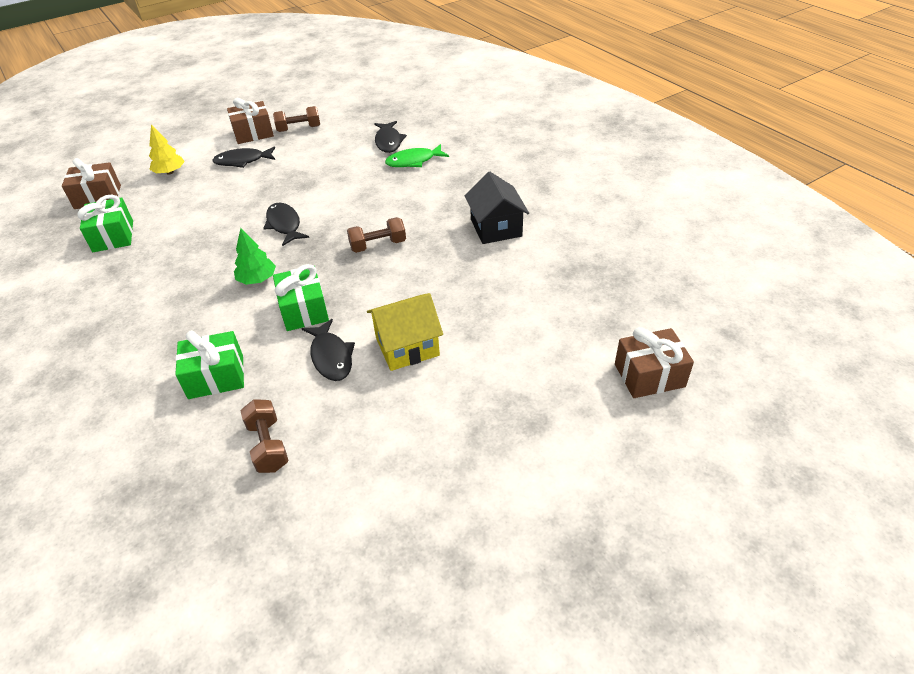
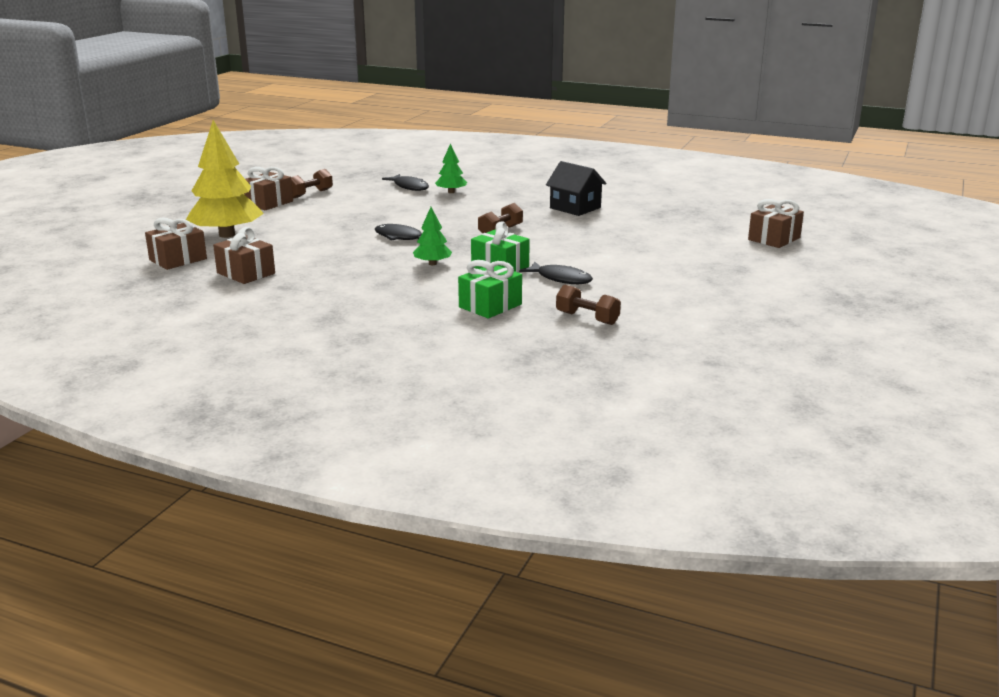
camera: 35 degrees left, 20 degrees down
green gift [77,194,133,252] -> brown gift [213,227,275,284]
yellow tree [149,125,185,174] -> yellow tree [186,120,264,238], size x2.07
black fish [212,146,275,168] -> none
yellow house [367,293,443,371] -> none
green fish [385,144,449,167] -> green tree [435,144,467,193]

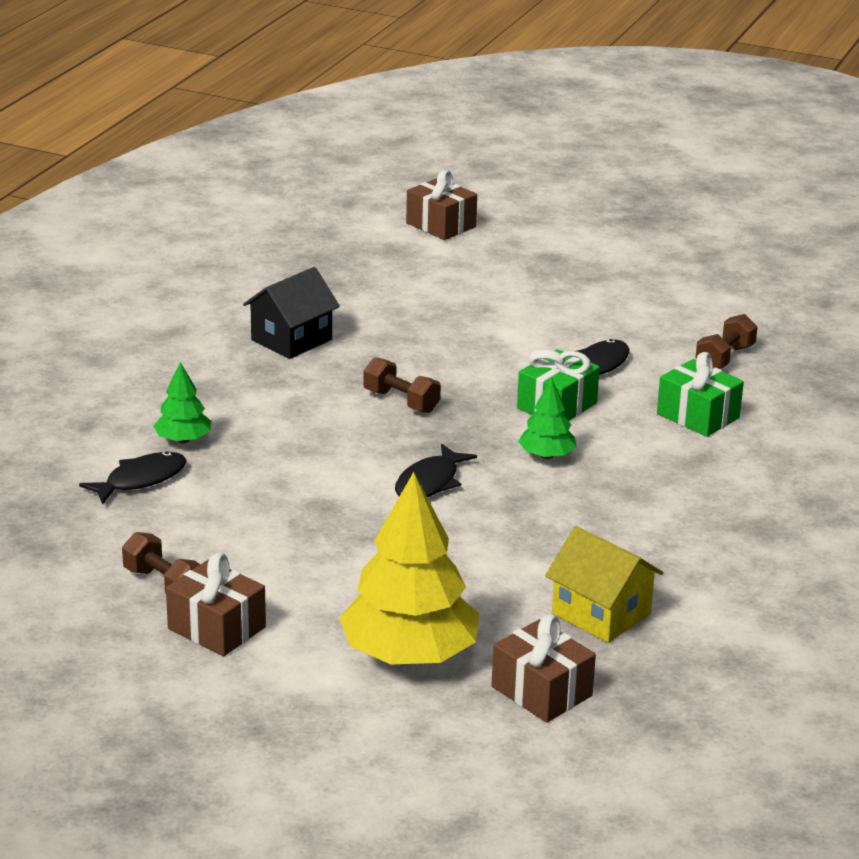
camera: 90 degrees left, 5 degrees up
brown gift [213,227,275,284] -> yellow house [545,526,663,643]

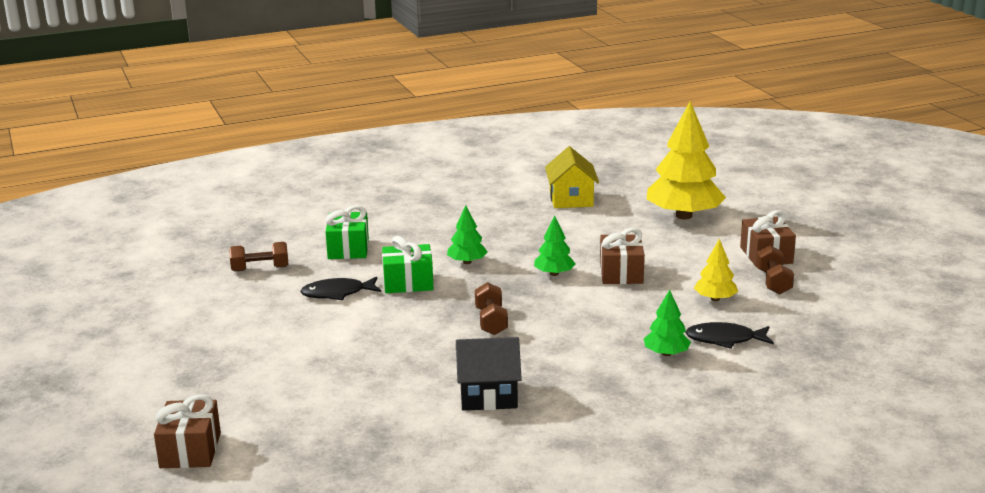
camera: 135 degrees left, 5 degrees down
black fish [395,444,477,497] -> green tree [534,216,575,276]
brown gift [491,614,596,723] -> brown gift moved to [600,228,645,284]
none -> yellow tree [694,239,738,301]

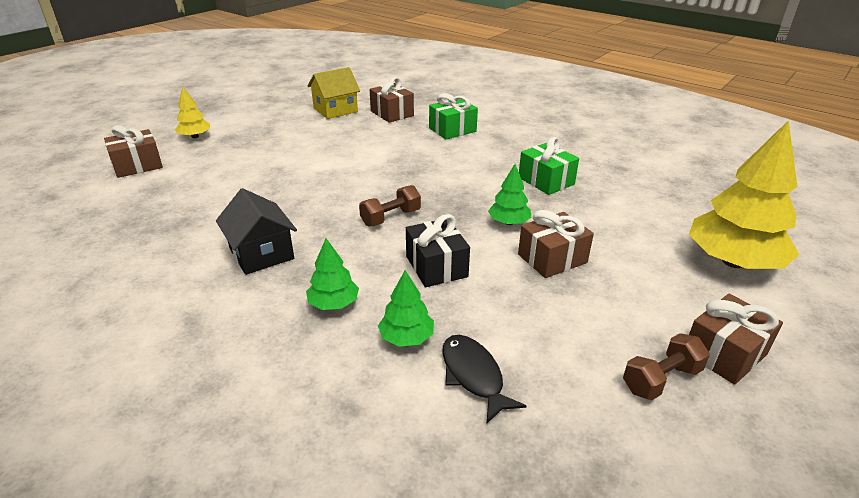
camera: 60 degrees right, 10 degrees up
brown dumbbell [229,242,289,272] -> brown gift [370,77,414,123]
black fish [300,276,381,300] -> none
green gift [382,236,434,293] -> green gift moved to [519,137,579,195]
green tree [447,205,488,264] -> green tree moved to [306,238,359,310]
yellow house [545,146,599,208] -> yellow house moved to [308,67,360,119]
yellow tree [694,239,738,301] -> yellow tree moved to [175,87,210,138]
none -> black gift [406,214,470,287]

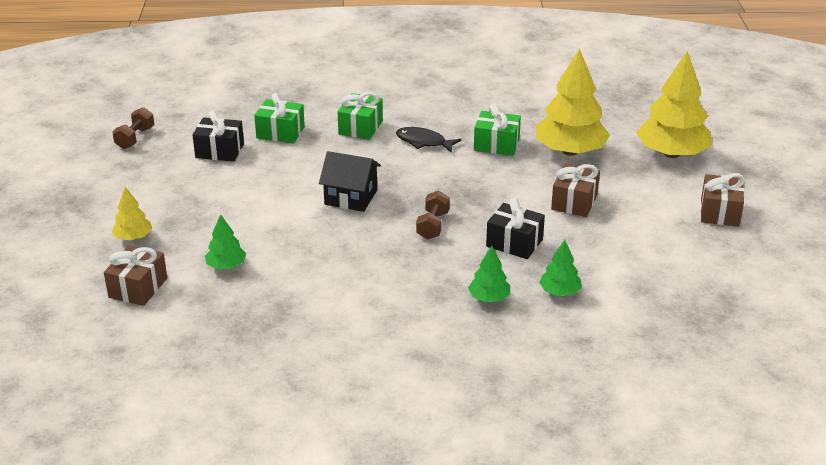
camera: 40 degrees left, 0 degrees up
black house [216,188,297,275] -> black house moved to [319,151,381,212]
yellow house [308,67,360,119] -> black gift [193,110,244,162]
brown gift [370,77,414,123] -> green gift [254,93,305,143]
black fish [443,335,526,423] -> black fish moved to [396,127,461,153]
green tree [488,164,531,225] -> green tree moved to [205,214,246,269]
brown dumbbell [623,333,710,400] -> brown dumbbell moved to [112,107,154,149]
none -> yellow tree [536,48,610,156]

